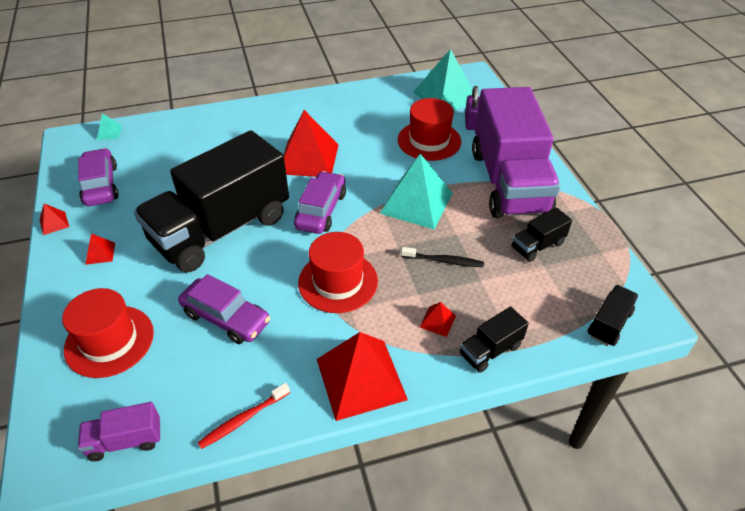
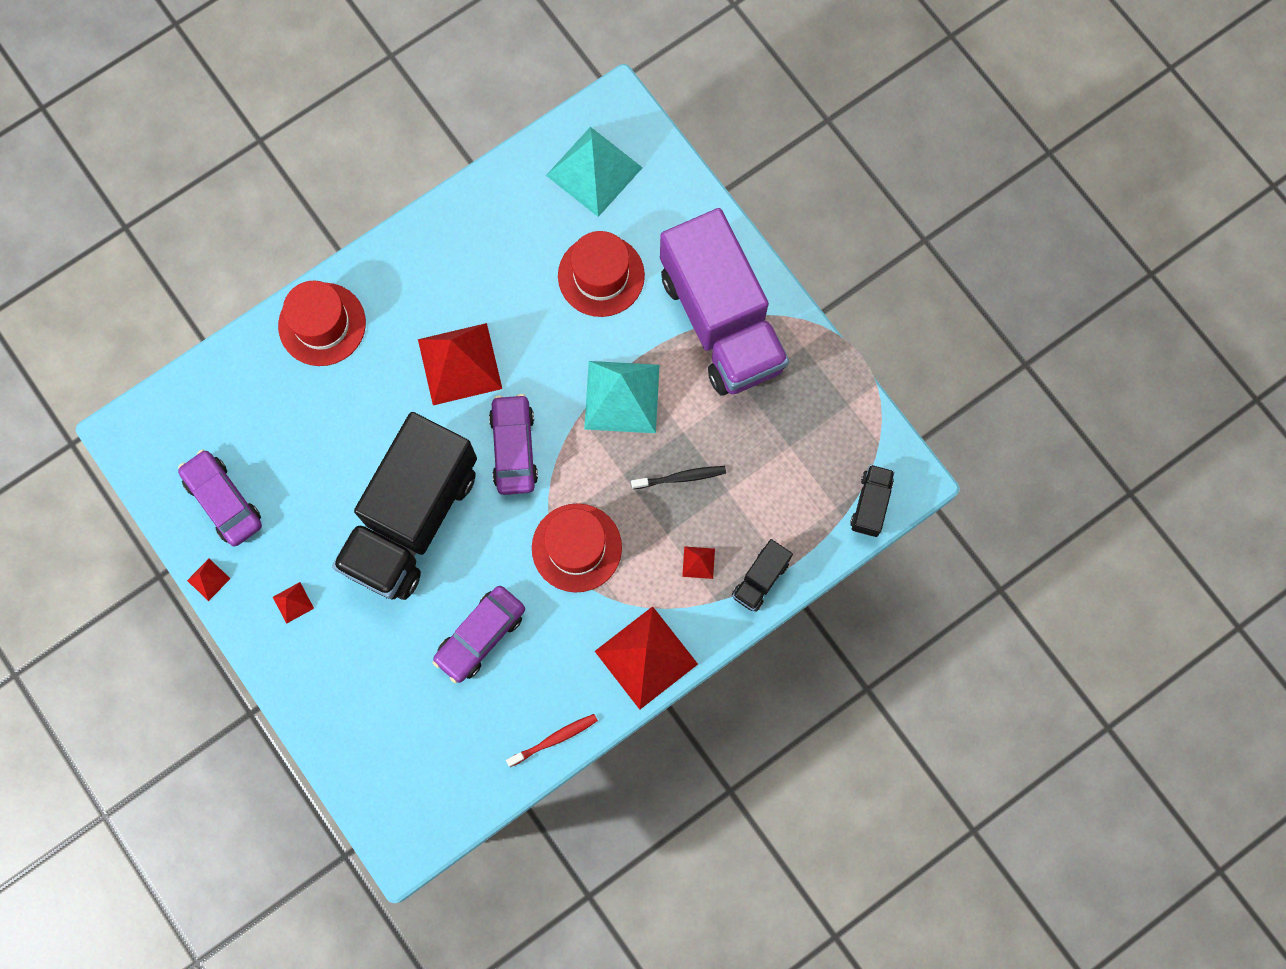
camera: 20 degrees left, 30 degrees up
red hat [62,288,154,378] -> red hat moved to [278,280,366,366]
purple truck [78,402,160,461] -> none
turquoise pyramid [97,113,122,140] -> none
purple car [178,274,270,344] -> purple car turned 120 degrees clockwise [433,586,525,683]
red toothbrush [198,383,290,449] -> red toothbrush turned 150 degrees counterclockwise [506,714,598,767]
purple padlock [465,86,480,130] -> none
black truck [511,207,572,262] -> none

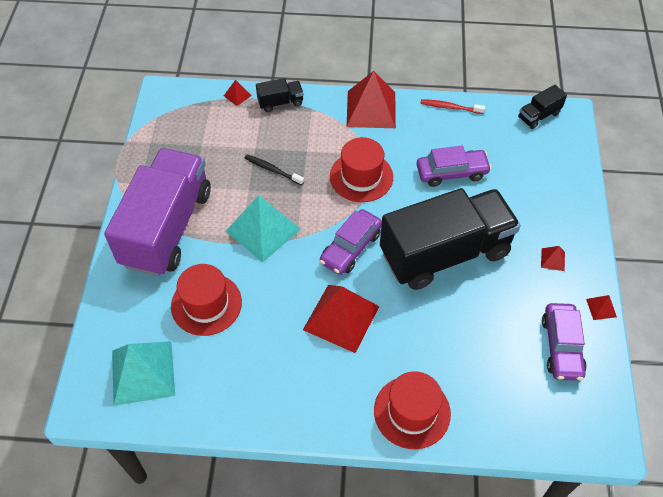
camera: 140 degrees left, 20 degrees down
red pyramid [682,546,715,579] -> red pyramid moved to [224,80,252,106]
black truck [850,465,894,537] -> black truck moved to [518,85,567,129]

